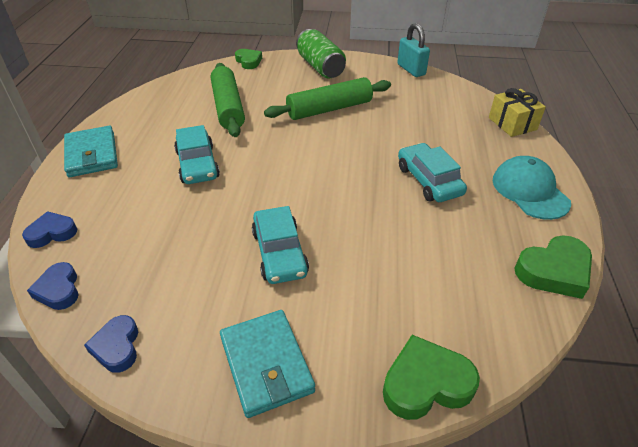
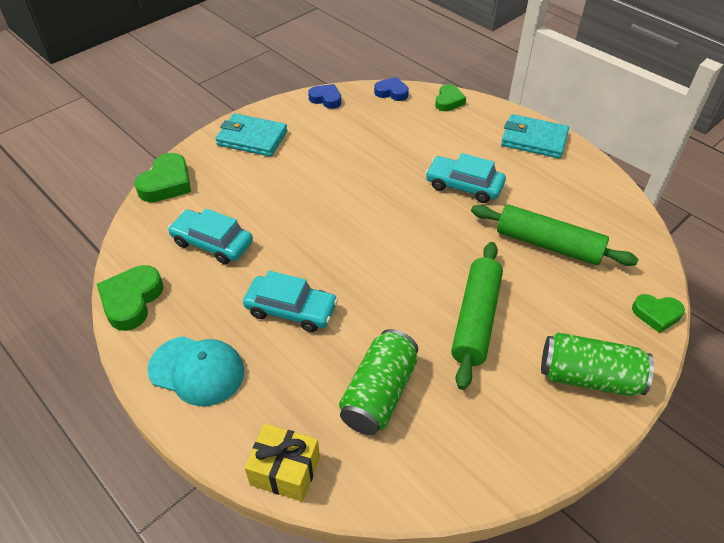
camera: 130 degrees right, 5 degrees up
blue heart [22,211,77,248] -> green heart [435,84,466,111]
turquoise car [252,206,309,284] -> turquoise car moved to [168,208,253,264]
turquoise padlock [397,23,430,77] -> none
none -> green can [339,329,418,435]

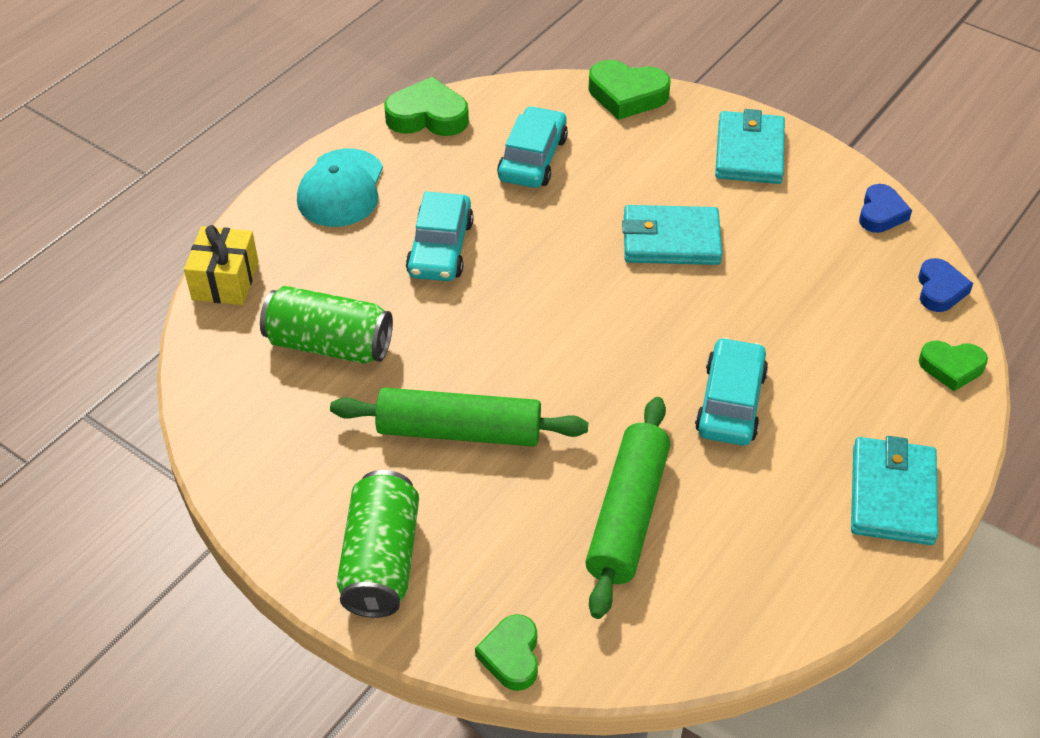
camera: 80 degrees right, 0 degrees up
none -> turquoise wallet [622,205,722,265]

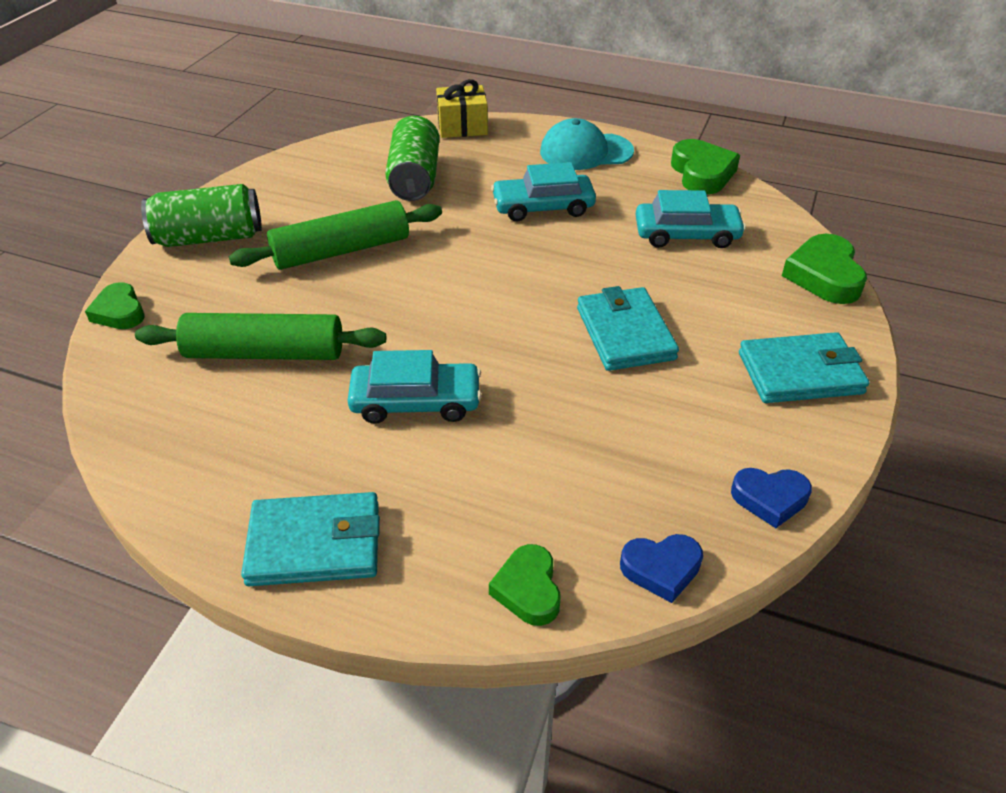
camera: 75 degrees right, 5 degrees down
green rolling pin [330,388,588,447] -> green rolling pin turned 75 degrees clockwise [229,200,442,270]
green heart [475,614,538,691] -> green heart turned 105 degrees counterclockwise [85,282,145,329]

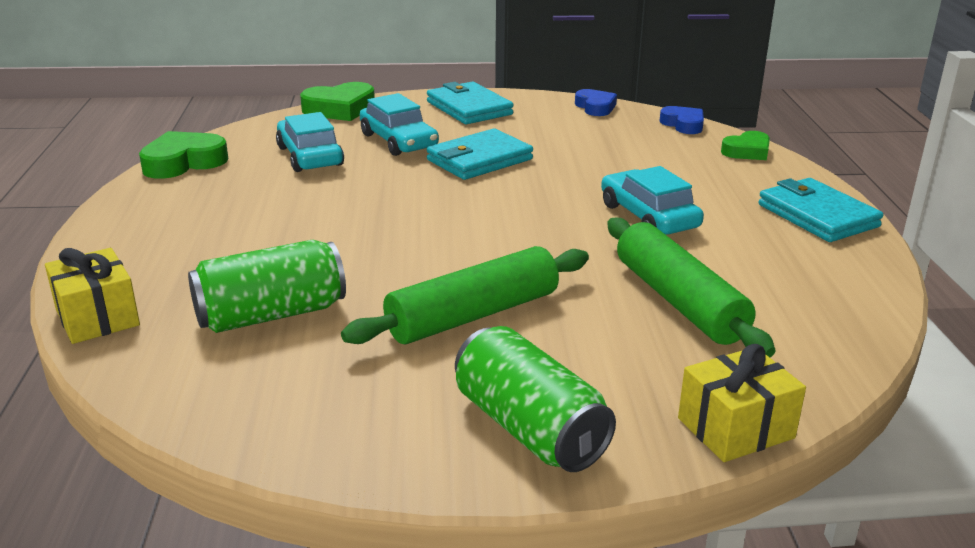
camera: 115 degrees left, 15 degrees down
green heart [85,282,145,329] -> yellow gift [678,344,806,462]
green rolling pin [229,200,442,270] -> green rolling pin turned 75 degrees counterclockwise [341,246,589,344]
turquoise car [491,162,596,222] -> turquoise car moved to [360,93,439,156]
turquoise cap [540,118,634,170] -> none

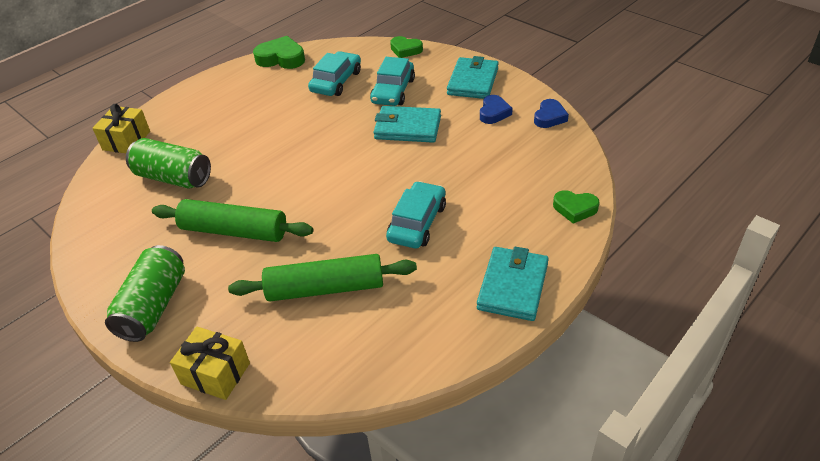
camera: 50 degrees right, 15 degrees up
green heart [300,82,375,121] -> green heart [390,36,423,58], size x0.65
green rolling pin [607,218,776,357] -> green rolling pin turned 60 degrees clockwise [228,254,417,302]
blue heart [659,106,704,134] -> blue heart moved to [480,95,513,124]

